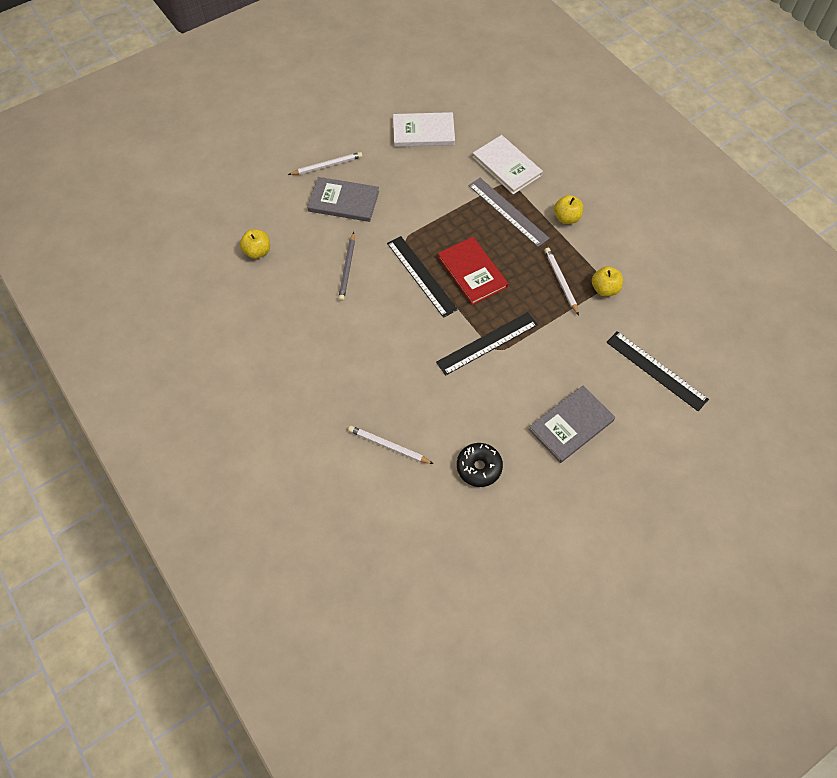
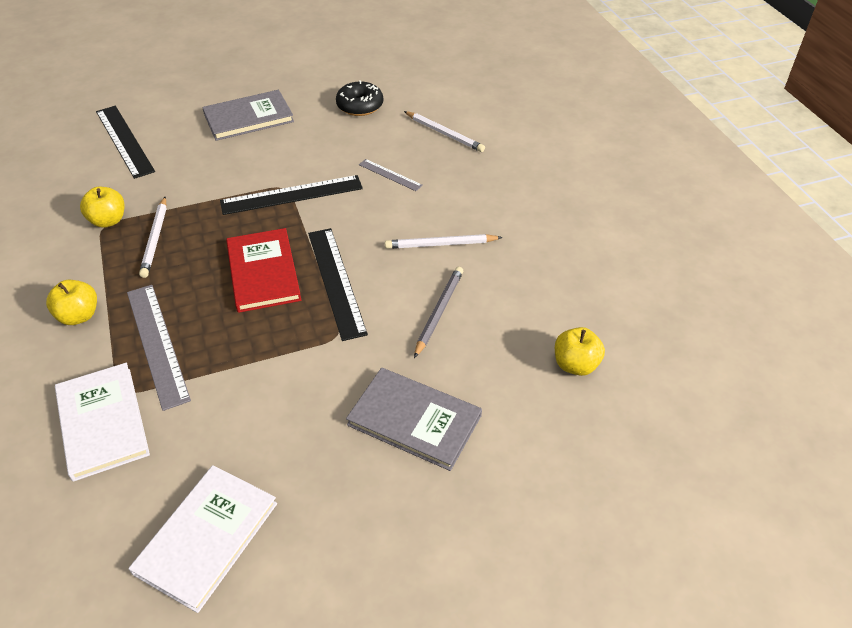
camera: 165 degrees left, 15 degrees down
white pencil [288,152,363,175] -> white pencil moved to [385,234,503,249]
white book [393,112,455,147] -> white book turned 75 degrees counterclockwise [128,465,277,613]
none -> grey ruler [359,159,423,191]

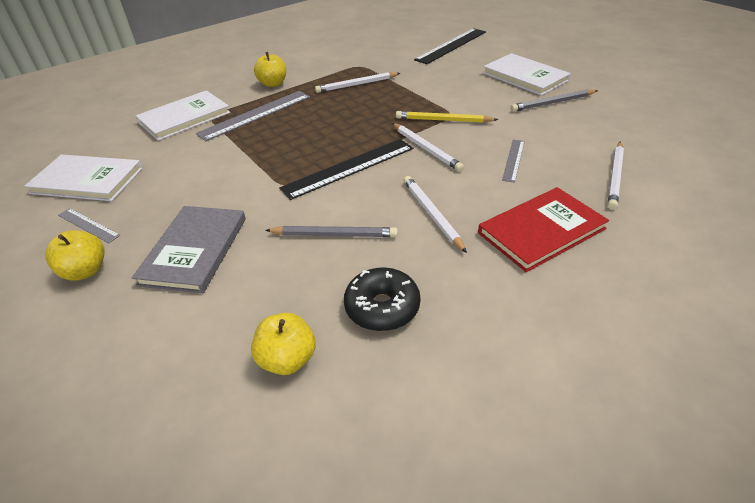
camera: 75 degrees right, 5 degrees down
yellow apple [80,187,125,228] -> yellow apple moved to [45,230,105,281]
grey book [202,90,294,141] -> white book [483,53,571,96]
black ruler [220,175,363,215] -> yellow pencil [396,111,498,123]
red book [226,228,301,313] -> red book moved to [478,187,609,272]
black donut [336,80,383,116] -> black donut moved to [344,267,420,331]
none -> grey ruler [58,208,120,243]
none -> white pencil [392,123,464,172]
none -> grey pencil [510,90,598,112]

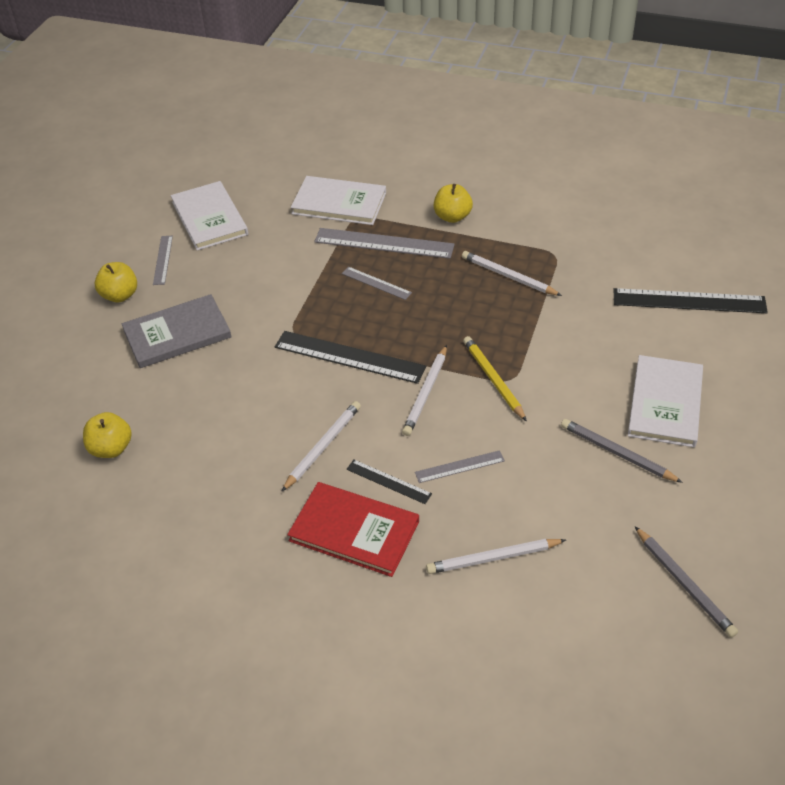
camera: 55 degrees right, 5 degrees up
grey pencil [265,226,398,237] -> grey pencil moved to [635,527,738,638]
black donut [344,267,420,331] -> none
none -> grey ruler [342,267,412,300]
none -> black ruler [346,460,432,504]

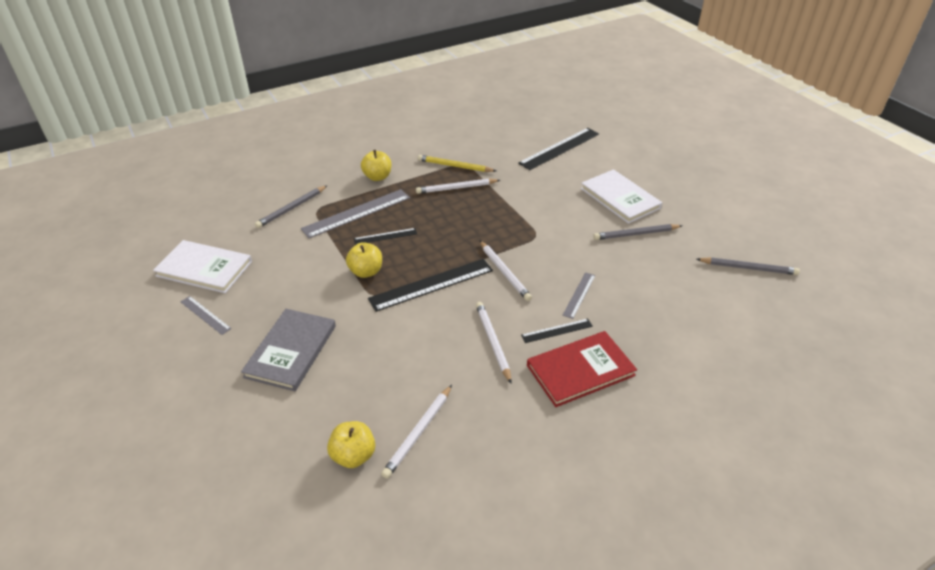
camera: 50 degrees left, 5 degrees down
yellow apple [94,262,137,302] -> yellow apple moved to [346,242,382,278]
white book [291,176,386,225] -> grey pencil [255,186,327,228]
grey ruler [342,267,412,300] -> black ruler [354,228,417,245]
white pencil [426,539,566,574] -> white pencil moved to [381,385,452,479]
yellow pencil [463,336,527,422] -> yellow pencil moved to [418,155,496,172]

